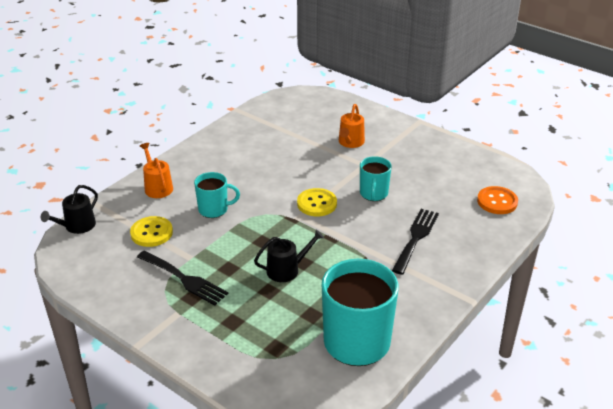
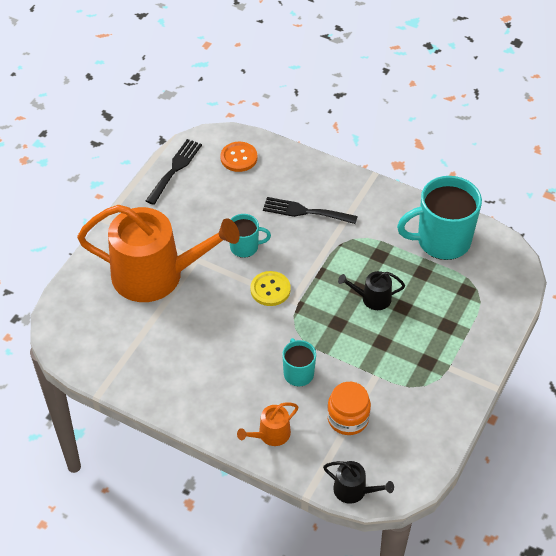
camera: 100 degrees left, 15 degrees up
yellow button [130,216,173,247] -> orange jar [327,382,371,435]
black fork [137,251,228,306] -> black fork moved to [146,139,202,205]
black watering can [254,230,324,282] -> black watering can turned 60 degrees counterclockwise [338,271,405,310]
orange watering can [339,104,365,148] -> orange watering can [77,205,240,302], size x2.43

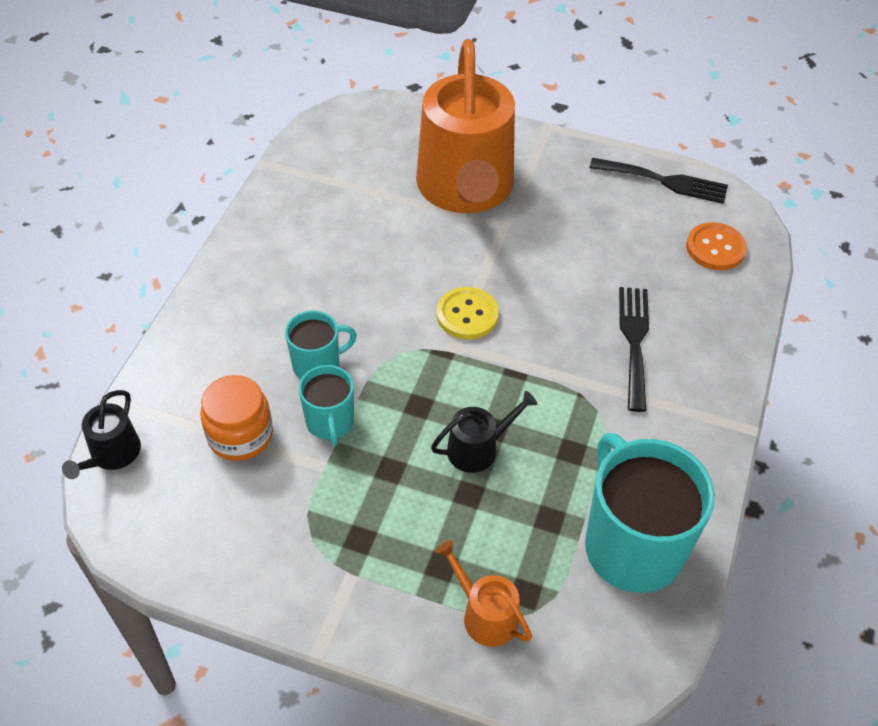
camera: 80 degrees right, 0 degrees up
turquoise mug [229,214,271,258] -> turquoise mug moved to [299,365,354,446]
orange watering can [237,402,299,446] -> orange watering can moved to [436,540,532,647]
black watering can [338,271,405,310] -> black watering can turned 75 degrees clockwise [431,391,537,473]

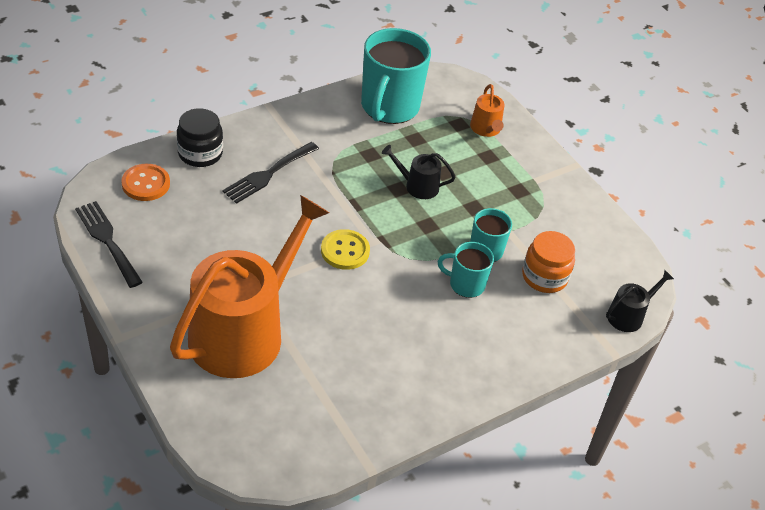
camera: 145 degrees left, 5 degrees down
none -> black jar [177,108,223,167]

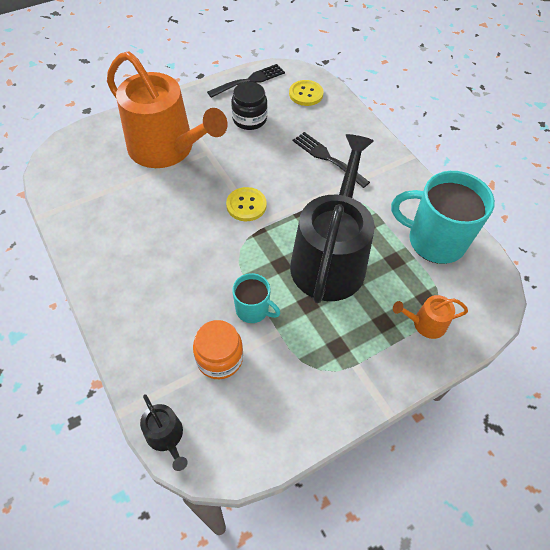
camera: 95 degrees right, 10 degrees up
orange button [121,164,170,201] -> yellow button [289,80,324,106]
black jar [177,108,223,167] -> black jar moved to [231,82,268,130]
black watering can [382,145,455,199] -> black watering can [290,134,375,303], size x2.43
turquoise mug [437,242,494,298] -> none

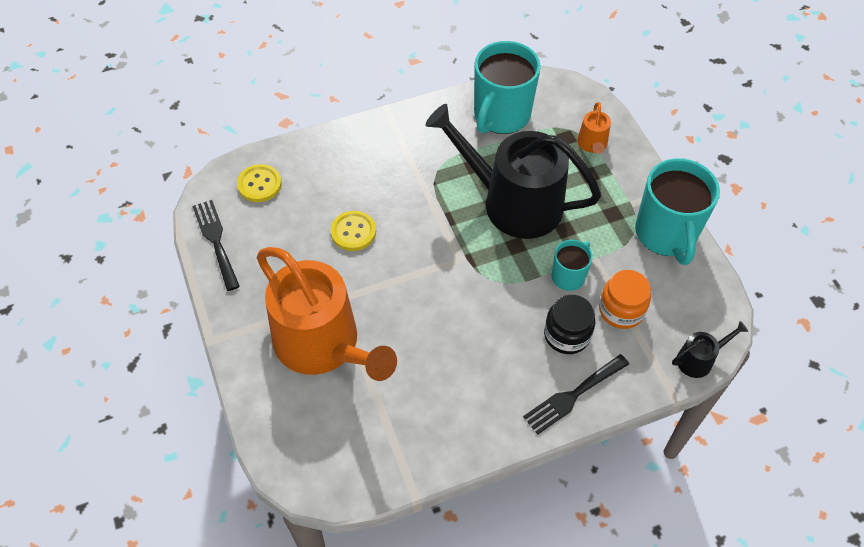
camera: 80 degrees left, 0 degrees up
orange watering can [107,51,227,168] -> orange watering can turned 90 degrees clockwise [257,247,397,381]
yellow button [226,187,267,221] -> yellow button moved to [331,211,376,251]
black jar [231,82,268,130] -> black jar moved to [544,295,595,354]
black fork [293,132,370,188] -> black fork moved to [523,354,629,434]
none -> turquoise mug [635,158,720,265]

